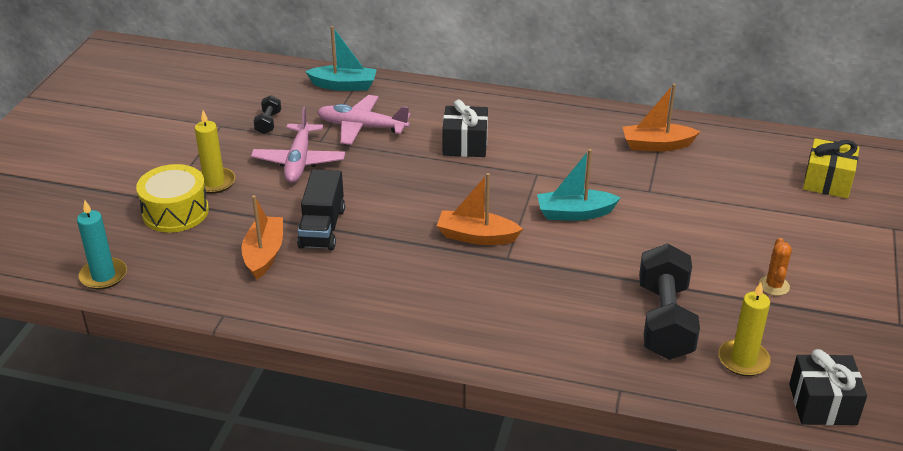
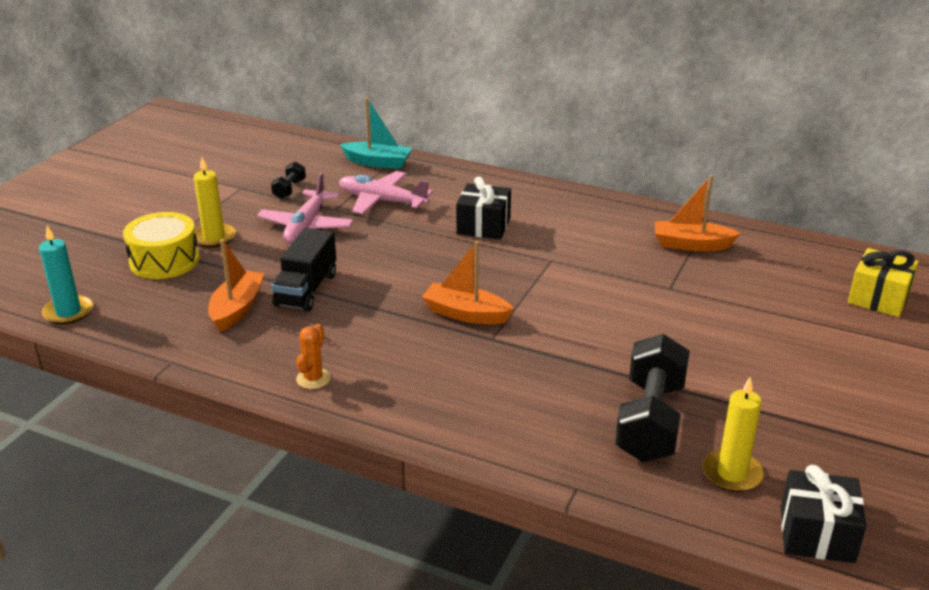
camera: 10 degrees right, 5 degrees down
turquoise boat [537,149,620,221] -> none
orange cactus [759,238,792,296] -> orange cactus moved to [296,324,331,389]

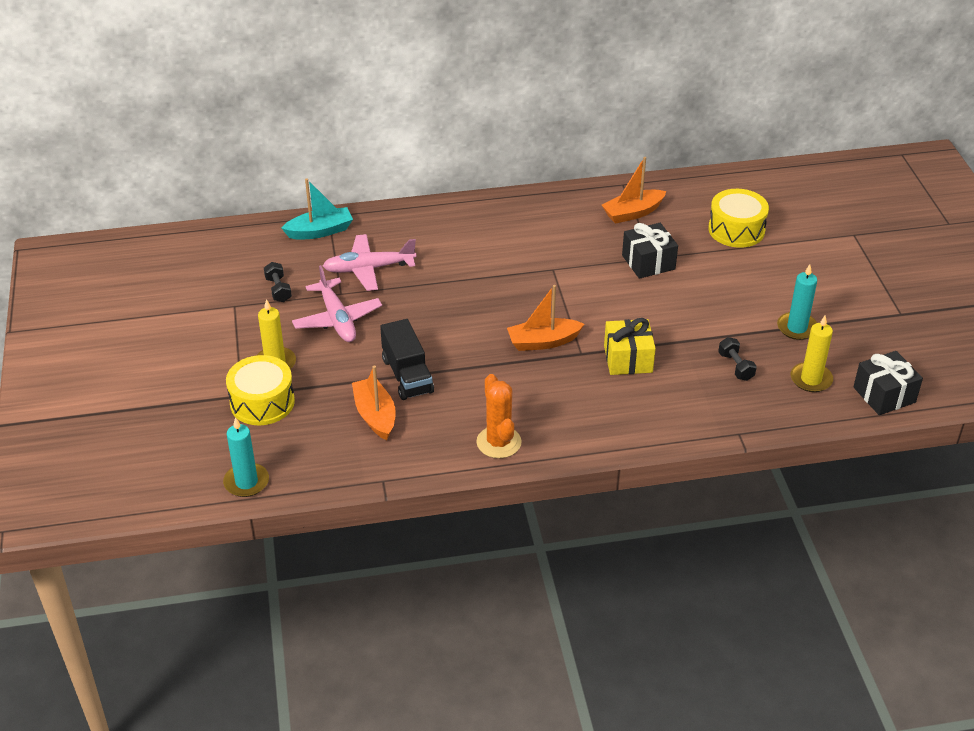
camera: 35 degrees left, 10 degrees up
orange cactus [296,324,331,389] -> orange cactus [476,374,521,458], size x1.59
black gift [456,177,511,240] -> black gift moved to [622,223,678,279]
black dumbbell [615,334,690,462] -> black dumbbell [718,337,757,381], size x0.46
yellow gift [848,248,919,317] -> yellow gift moved to [604,318,656,375]
none -> yellow drum [708,189,769,248]
none -> turquoise candle [777,264,817,340]

